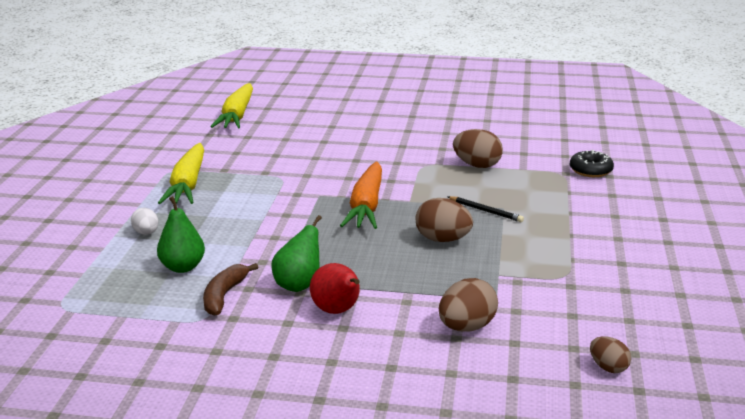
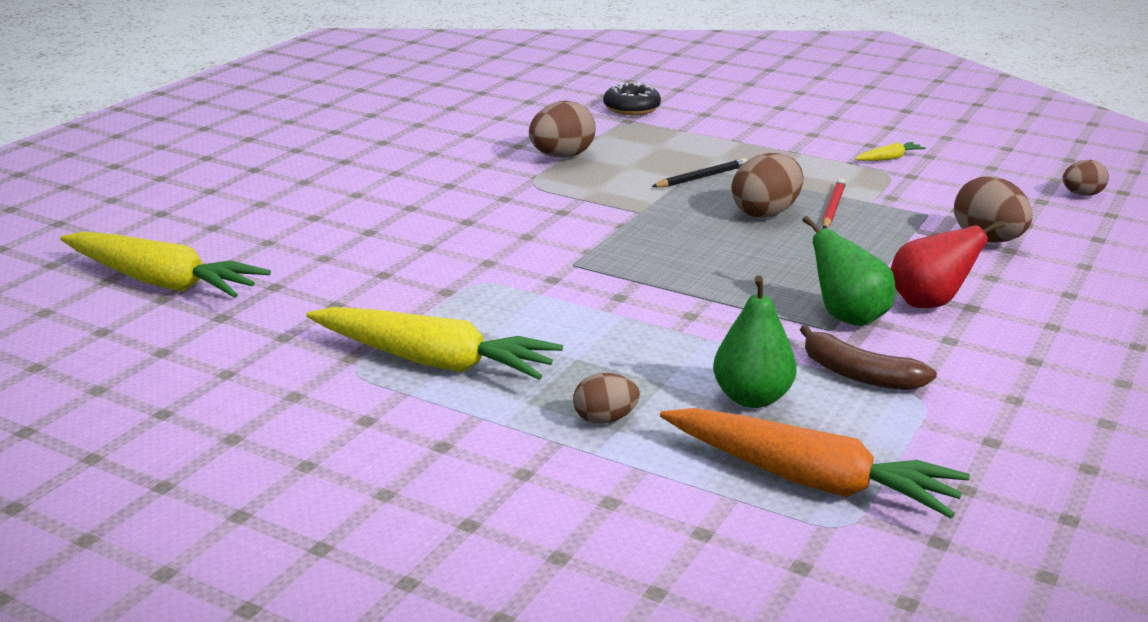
camera: 70 degrees left, 0 degrees up
white egg [131,208,158,235] -> brown egg [573,373,640,424]
orange carrot [340,161,382,229] -> orange carrot moved to [660,408,970,518]
none -> red pencil [822,178,846,229]
none -> yellow carrot [855,142,926,161]

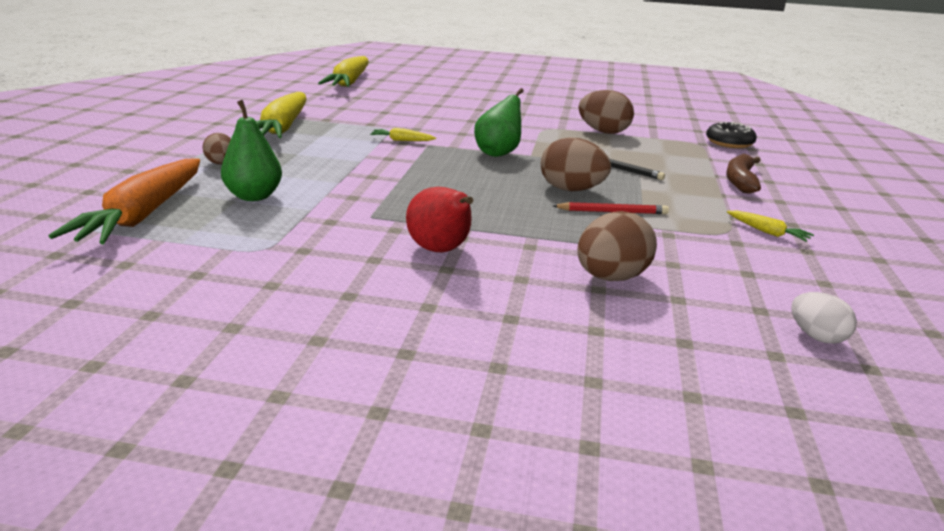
camera: 70 degrees right, 0 degrees up
brown banana [800,325,937,390] -> brown banana moved to [726,154,761,194]
green pear [802,216,895,326] -> green pear moved to [474,88,523,157]
brown egg [1062,160,1109,196] -> white egg [791,292,857,344]
none -> yellow carrot [370,128,436,141]

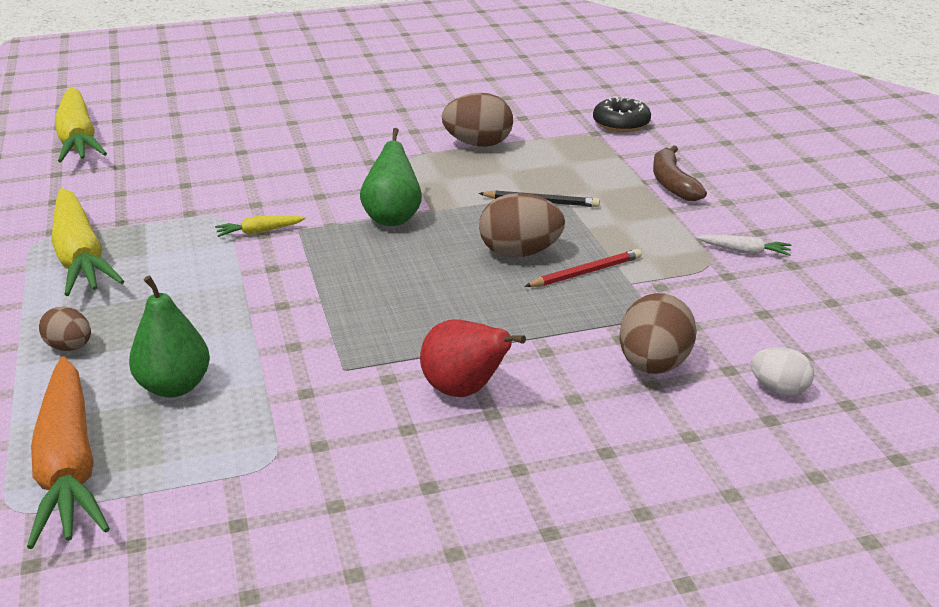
camera: 25 degrees left, 5 degrees up
yellow carrot [727,211,814,242] -> white carrot [697,235,791,256]
white egg [791,292,857,344] -> white egg moved to [751,347,814,396]

